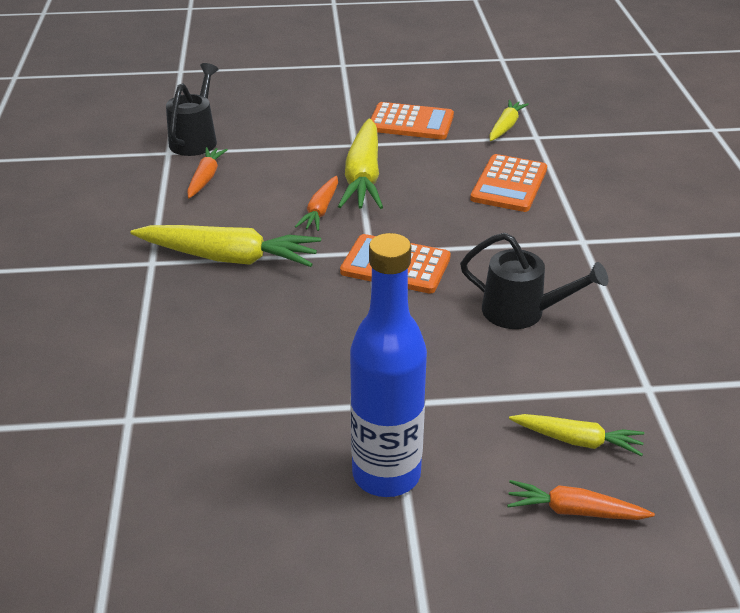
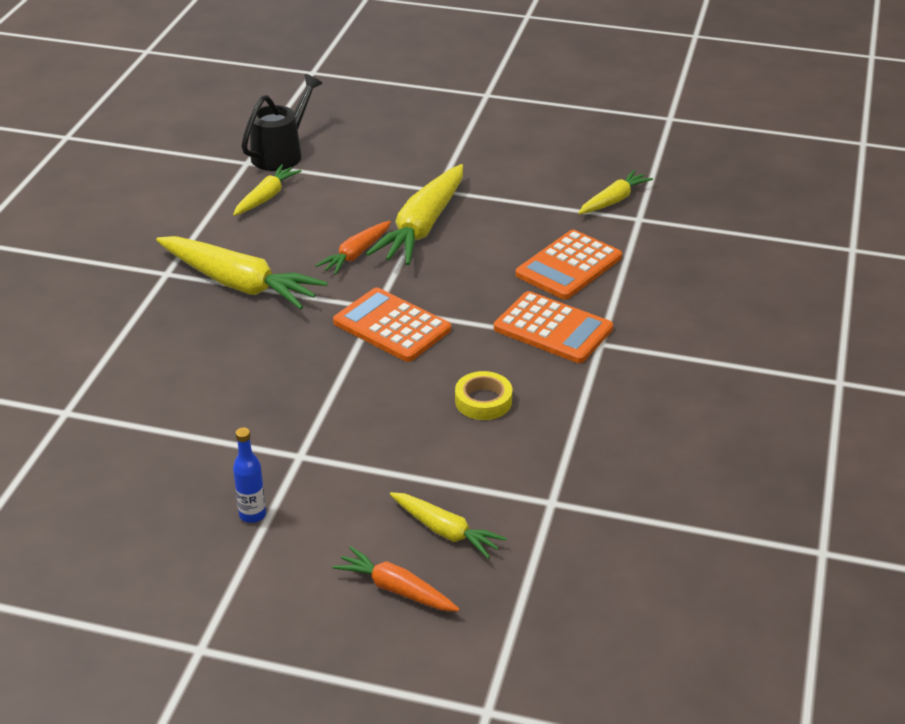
camera: 20 degrees right, 0 degrees up
orange carrot [187,147,228,198] -> yellow carrot [233,164,301,216]
blue bottle [350,233,427,497] -> blue bottle [233,427,266,523], size x0.41
orange calculator [371,102,454,140] -> orange calculator moved to [494,291,613,363]
black watering can [460,233,608,329] -> yellow tape [455,371,512,420]

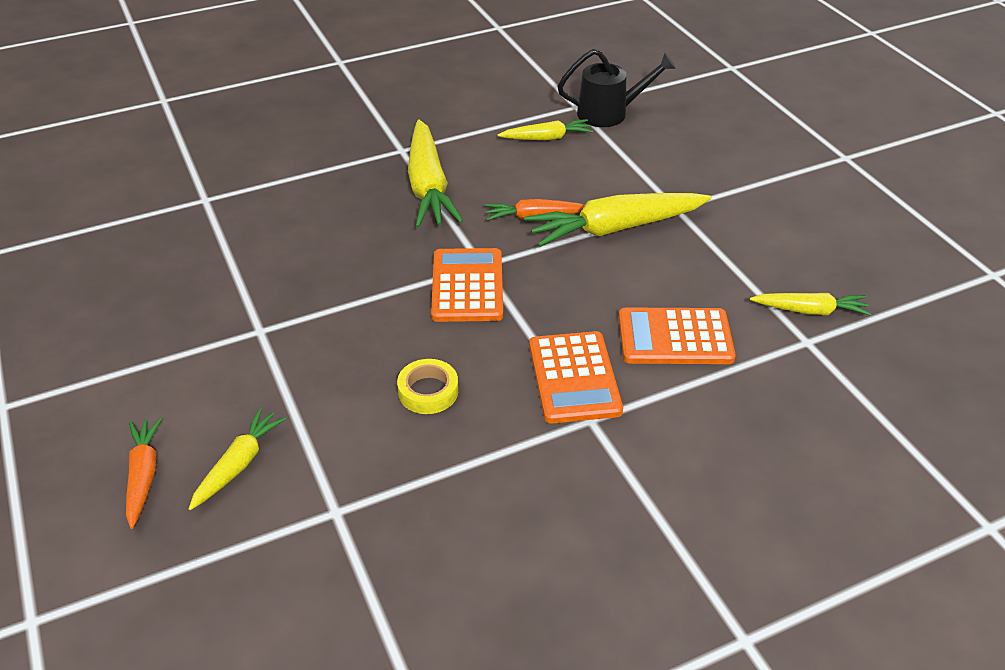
camera: 50 degrees right, 5 degrees up
blue bottle [233,427,266,523] -> none
yellow carrot [390,492,507,559] -> yellow carrot turned 150 degrees counterclockwise [189,408,286,510]

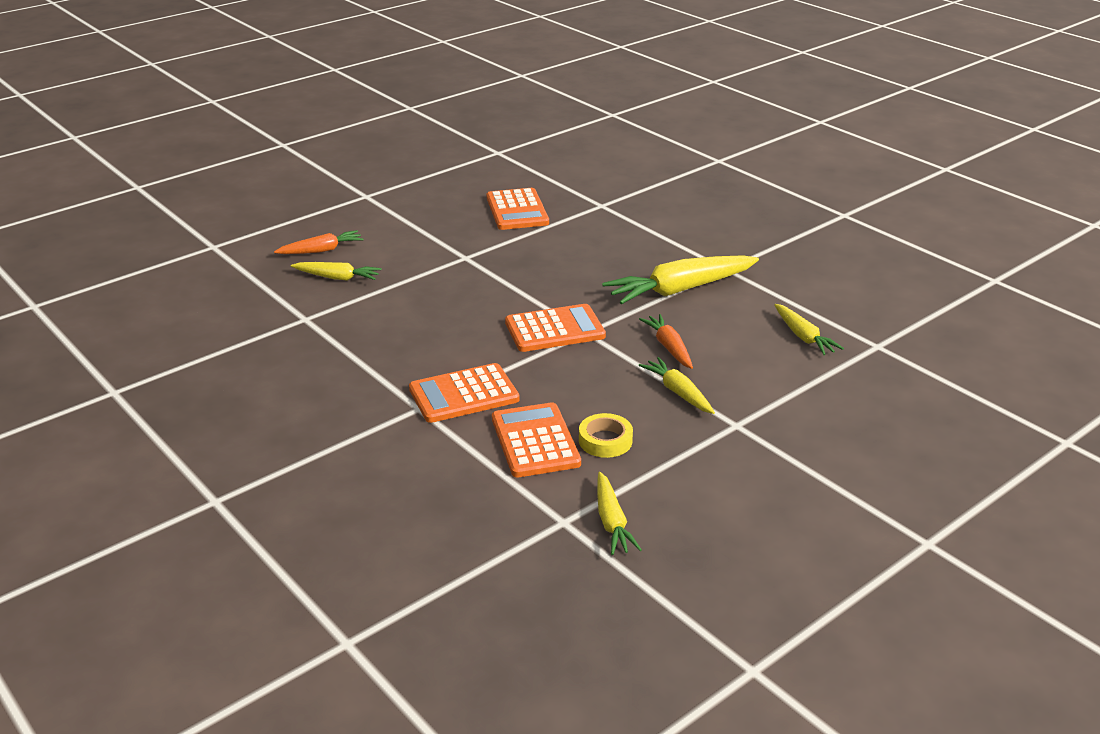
camera: 75 degrees right, 10 degrees down
yellow tape [397,359,458,414] -> yellow tape moved to [579,413,633,458]
yellow carrot [524,193,711,247] -> yellow carrot [639,357,715,414], size x0.56
black watering can [557,49,676,127] -> none
none -> orange calculator [487,188,549,230]

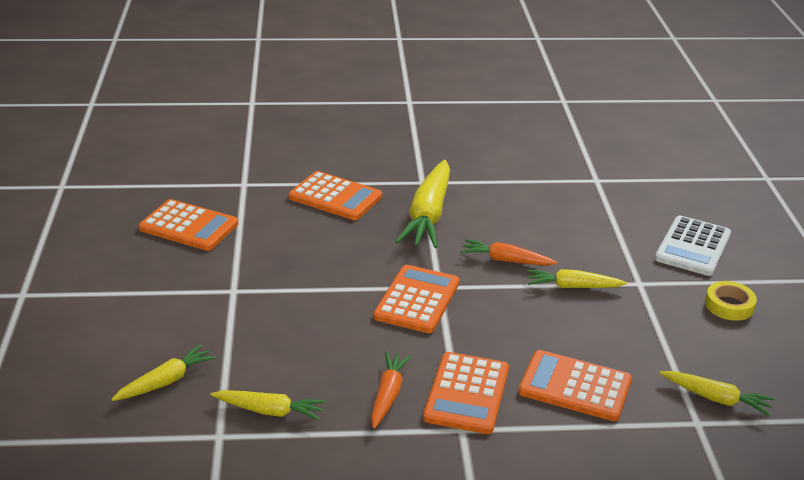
camera: 55 degrees left, 0 degrees up
orange carrot [274,230,364,254] -> orange carrot moved to [371,351,412,429]
yellow tape [579,413,633,458] -> yellow tape moved to [705,281,757,321]
yellow carrot [774,304,844,355] -> yellow carrot moved to [210,390,326,420]
none -> orange calculator [289,171,382,220]
none -> white calculator [655,215,731,276]

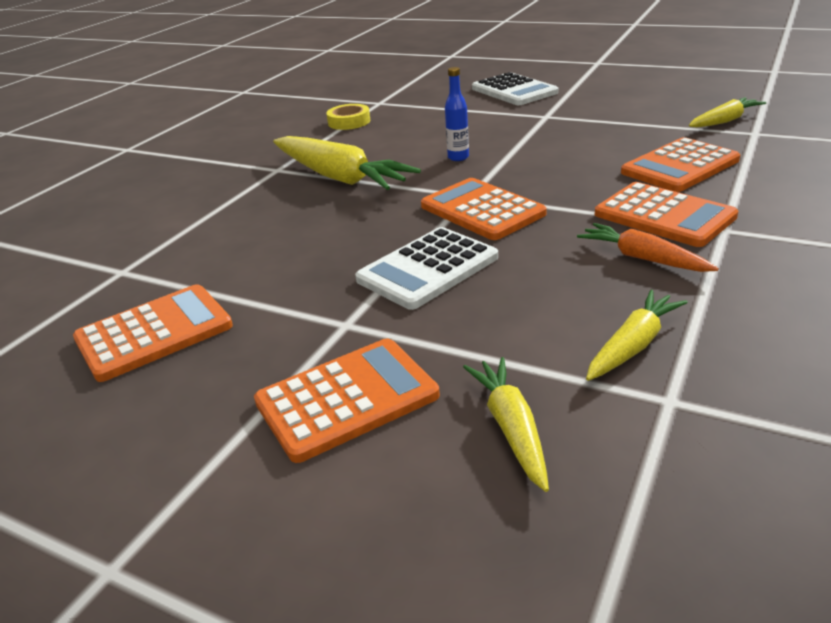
camera: 55 degrees left, 0 degrees up
orange calculator [289,171,382,220] -> orange calculator moved to [254,338,440,463]
orange carrot [461,239,557,266] -> blue bottle [445,67,469,161]
yellow carrot [527,269,627,288] -> none
yellow tape [705,281,757,321] -> yellow tape moved to [326,104,370,130]
none -> white calculator [355,227,498,310]

